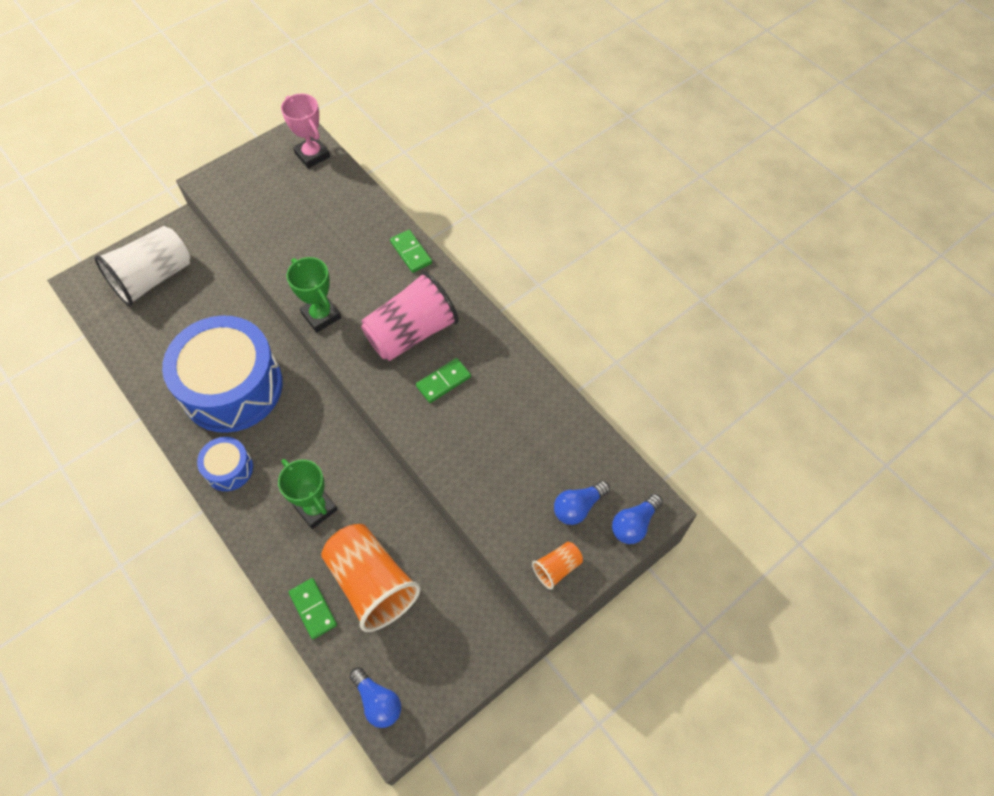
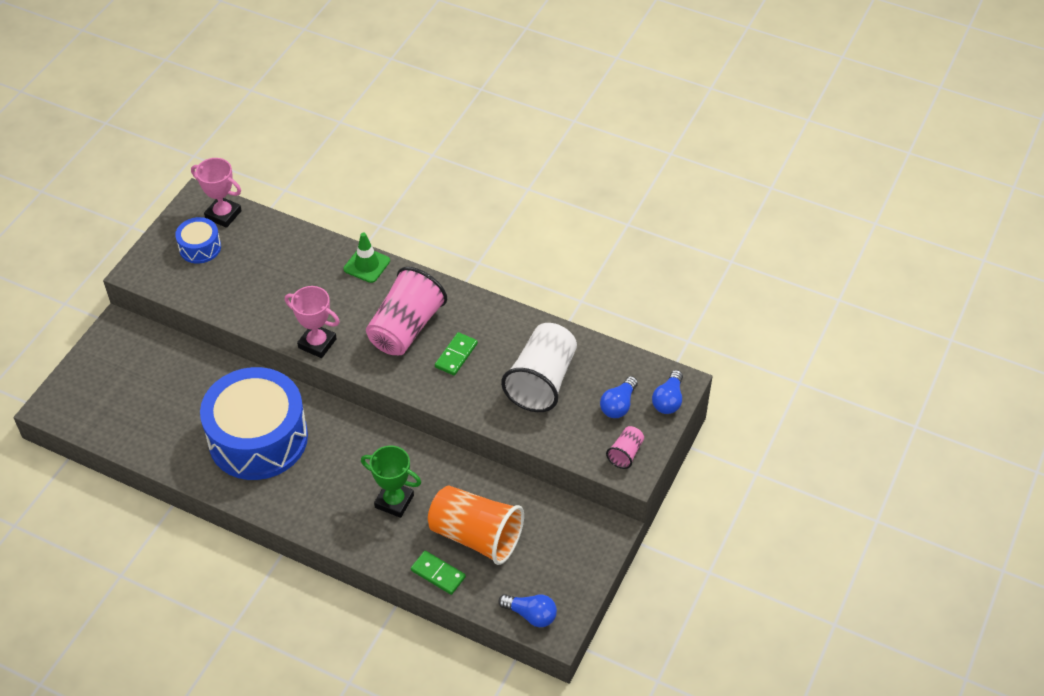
camera: 25 degrees left, 10 degrees down
white cup [94,226,190,306] -> white cup moved to [501,323,577,412]
blue drum [197,437,253,491] -> blue drum moved to [175,217,221,264]
green trophy [286,257,341,333] -> pink trophy [285,286,340,358]
green domino [390,230,432,273] -> green traffic cone [344,232,390,283]
orange cup [532,542,583,590] -> pink cup [606,426,644,469]

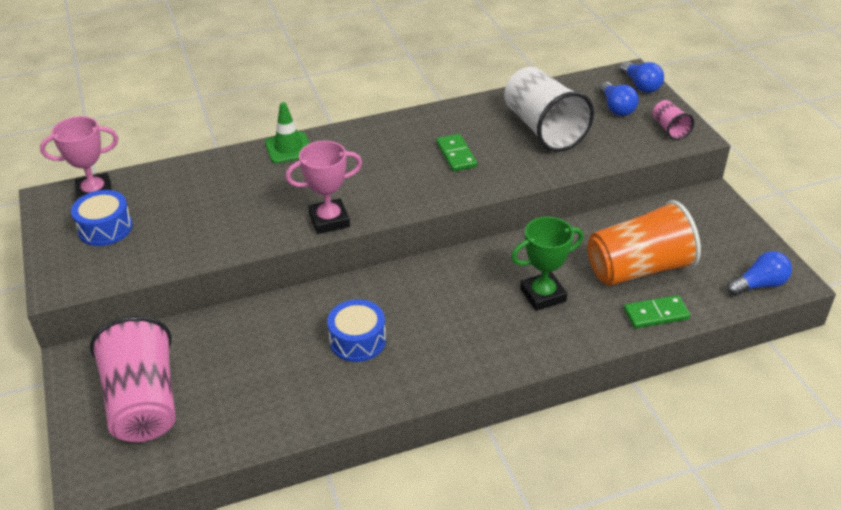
camera: 45 degrees left, 10 degrees down
blue drum [200,367,308,480] -> blue drum [327,299,386,362], size x0.45
pink cup [366,267,447,355] -> pink cup moved to [90,316,176,442]

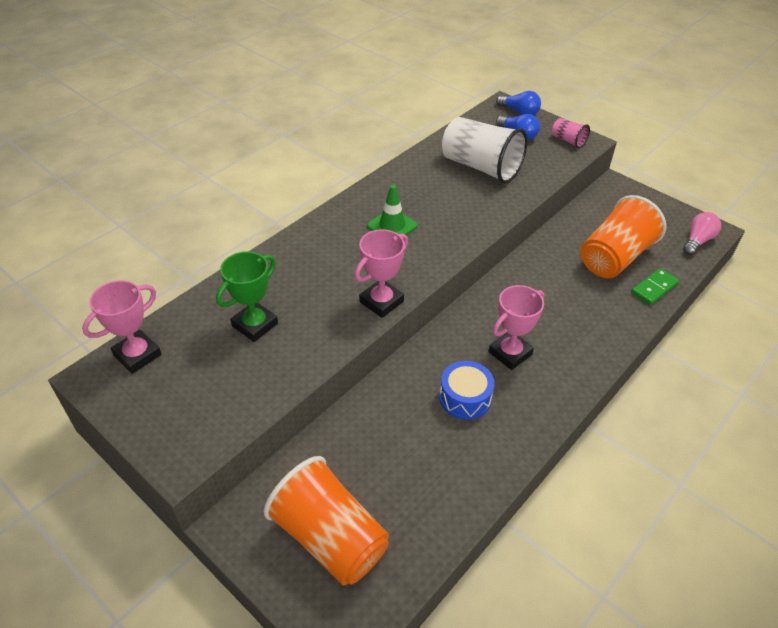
camera: 30 degrees left, 5 degrees up
blue drum [71,190,133,246] -> none
pink cup [90,316,176,442] -> orange cup [264,456,389,585]
green traffic cone [265,102,310,164] -> green traffic cone moved to [367,185,418,235]
green domino [436,134,477,172] -> none
green trophy [511,217,584,311] -> green trophy moved to [216,251,278,342]
blue light bulb [727,251,792,296] -> pink light bulb [683,212,721,255]
none -> pink trophy [488,285,544,370]

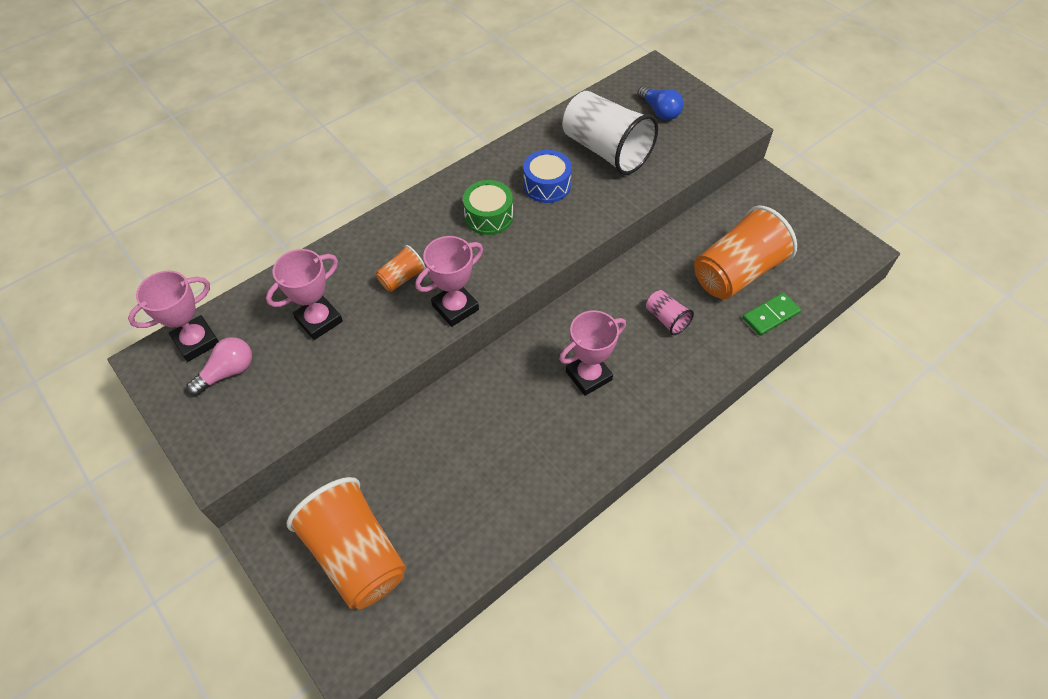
camera: 10 degrees right, 10 degrees up
green trophy [216,251,278,342] -> pink trophy [266,249,343,340]
green traffic cone [367,185,418,235] -> green drum [463,180,513,235]
blue drum [440,361,494,420] -> blue drum moved to [523,150,572,203]
blue light bulb [496,91,541,115] -> none
pink cup [552,118,590,148] -> pink cup moved to [646,290,694,335]
pink light bulb [683,212,721,255] -> pink light bulb moved to [186,337,252,396]
none -> orange cup [376,245,426,292]

